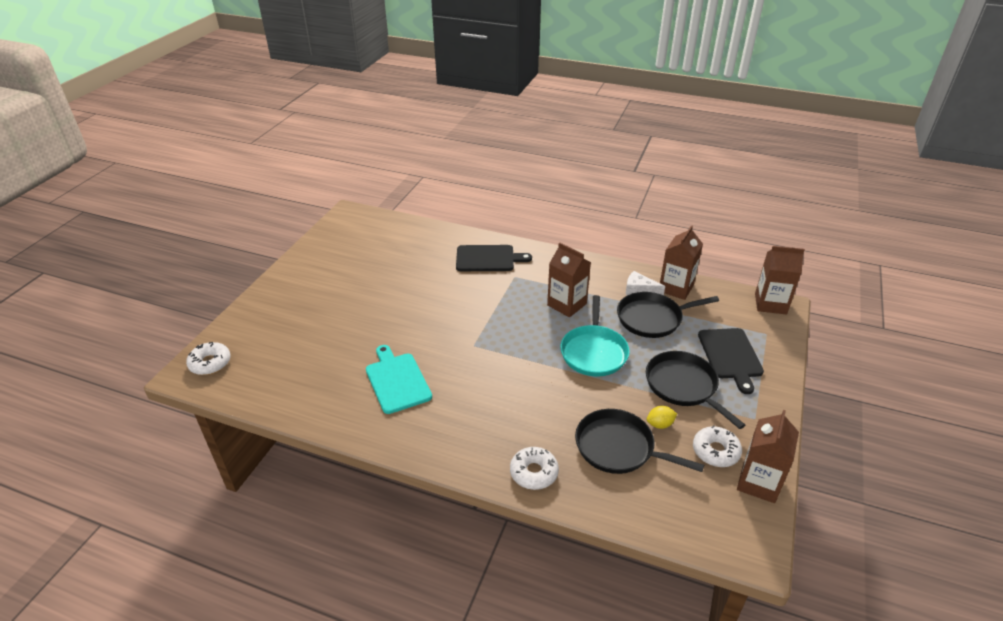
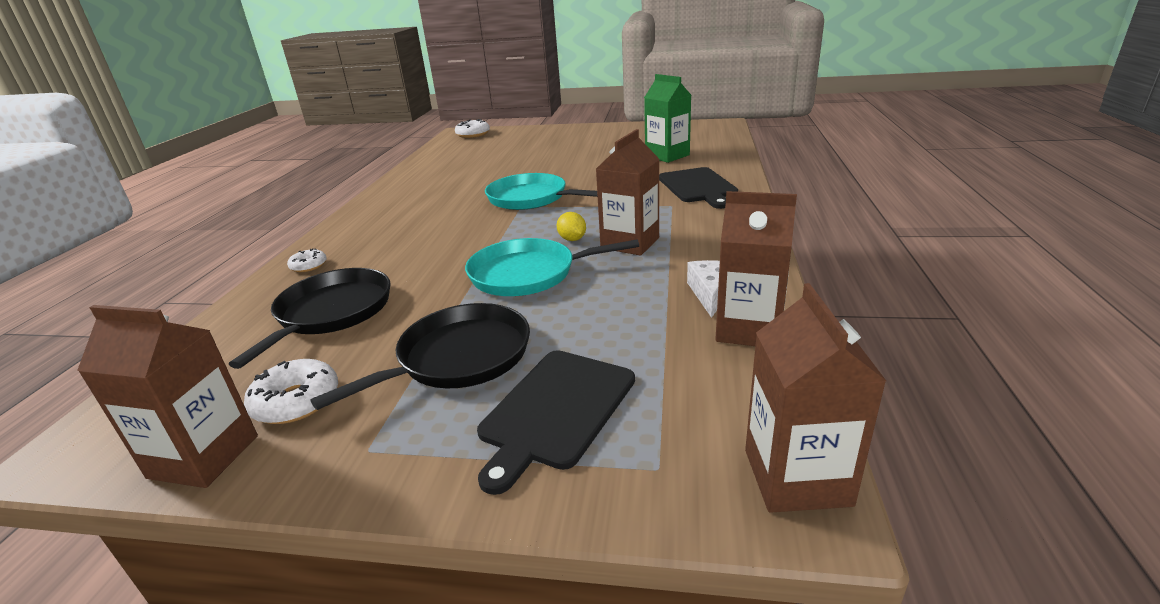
camera: 80 degrees right, 10 degrees down
turquoise cutting board [366,345,432,414] -> none
white donut [510,447,559,490] -> white donut [287,248,327,272], size x0.62
black pan [617,292,719,338] -> none
yellow lemon [647,406,677,429] -> yellow lemon moved to [557,212,586,241]
black cutting board [698,328,764,394] -> black cutting board turned 45 degrees counterclockwise [477,350,635,495]
none -> turquoise pan [485,173,598,210]
none -> green carton [644,74,691,163]

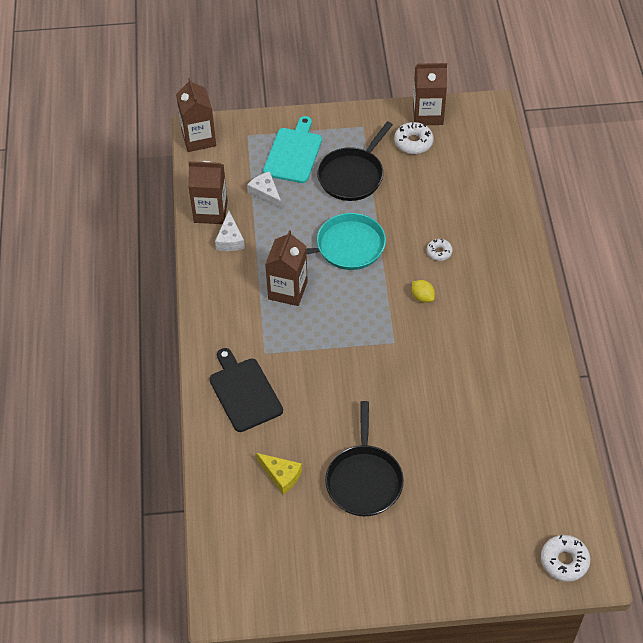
camera: 165 degrees right, 25 degrees up
black pan [229,268,390,369] -> black pan moved to [325,401,404,516]
white donut [287,248,327,272] -> white donut moved to [427,239,453,261]
black cutting board [477,350,635,495] -> turquoise cutting board [263,116,322,183]
turquoise pan [485,173,598,210] -> none
yellow lemon [557,212,586,241] -> yellow lemon moved to [412,280,435,303]
green carton [644,74,691,163] -> yellow cheese [256,453,302,494]
none -> white cheese [247,171,282,210]

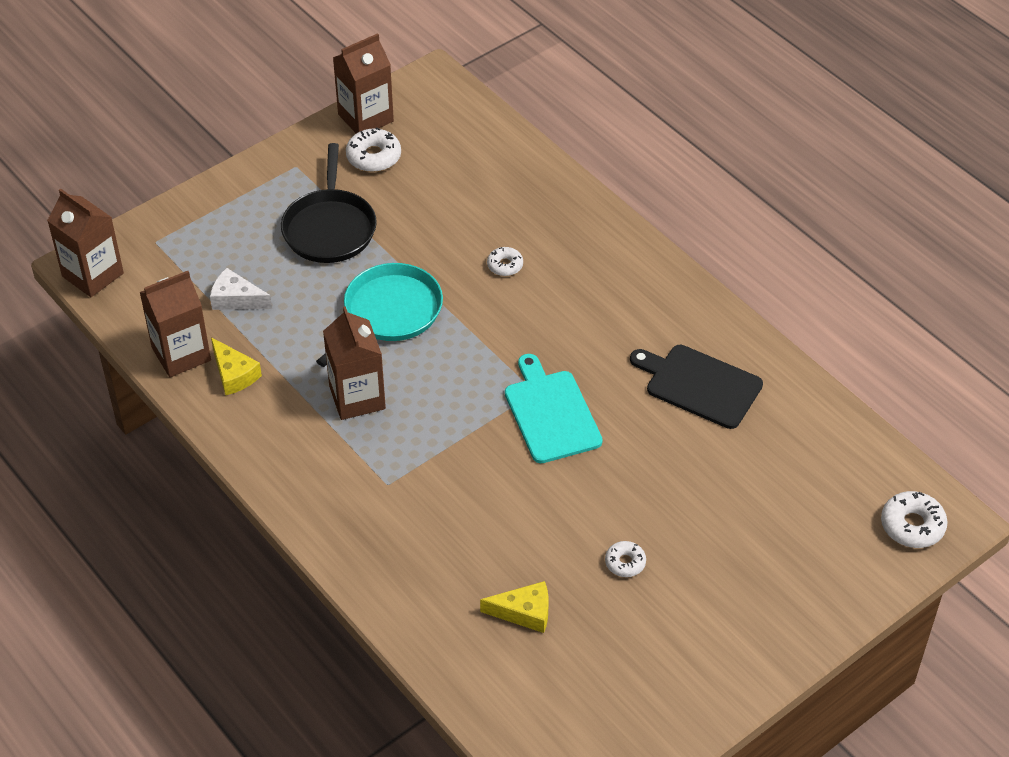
camera: 35 degrees left, 5 degrees down
black cutting board [209,348,283,432] -> black cutting board moved to [630,345,763,429]
white cheese [215,211,245,251] -> yellow cheese [211,337,262,396]
turquoise cutting board [263,116,322,183] -> turquoise cutting board moved to [505,354,603,463]
black pan [325,401,404,516] -> white donut [605,541,646,577]
yellow lemon [412,280,435,303] -> none

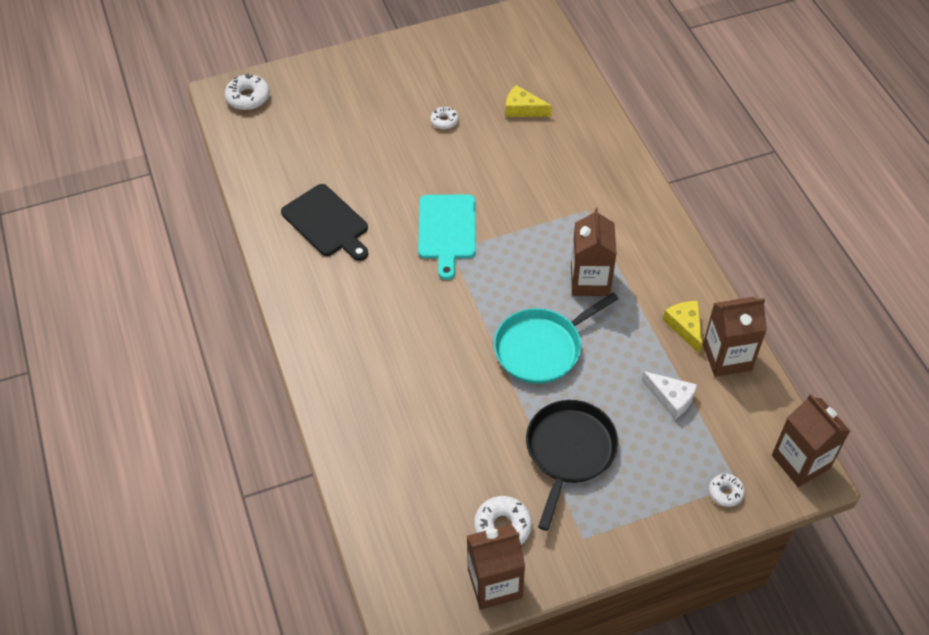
camera: 160 degrees left, 5 degrees up
white donut [487,247,523,276] -> white donut moved to [709,474,745,507]

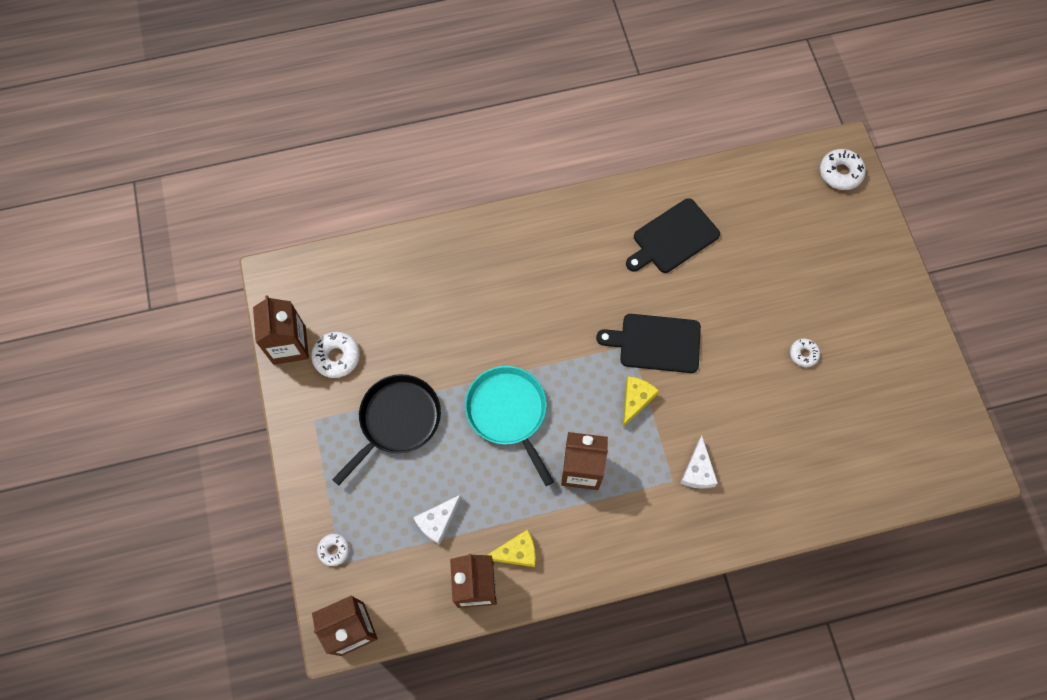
camera: 95 degrees right, 15 degrees up
turquoise cutting board [418,194,476,280] -> black cutting board [596,314,701,373]
yellow cheese [506,85,552,117] -> yellow cheese moved to [623,376,659,427]
black pan [526,400,618,531] -> black pan turned 75 degrees counterclockwise [332,374,441,485]
none -> white cheese [680,436,718,488]

